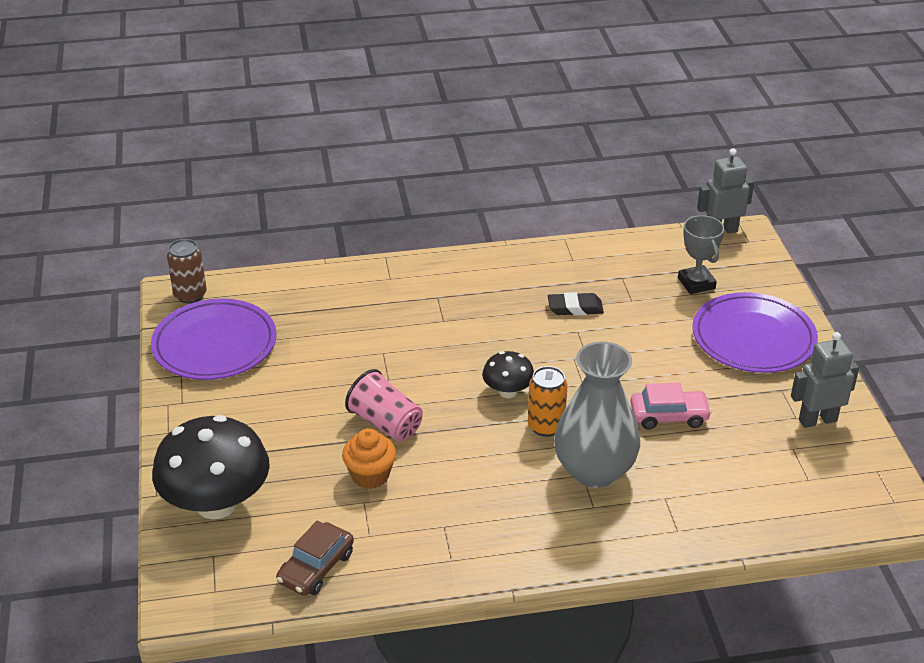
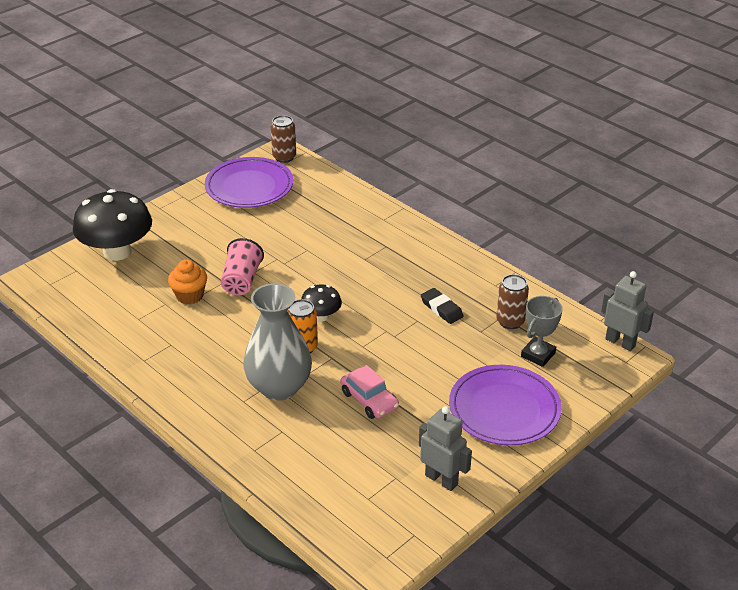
camera: 55 degrees right, 0 degrees up
brown car [276,521,354,596] -> none
none -> brown can [496,274,529,329]

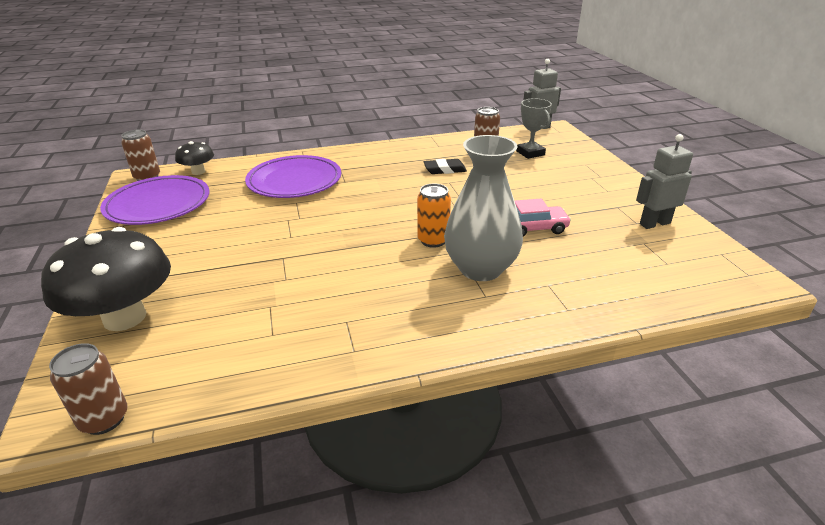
camera: 60 degrees left, 5 degrees down
orange cupcake [168,260,207,305] -> none
pink cup [221,238,264,295] -> none
black mushroom [301,284,342,322] -> black mushroom moved to [175,141,214,175]
purple plate [449,365,562,446] -> purple plate moved to [245,155,341,198]
none -> brown can [49,343,128,435]

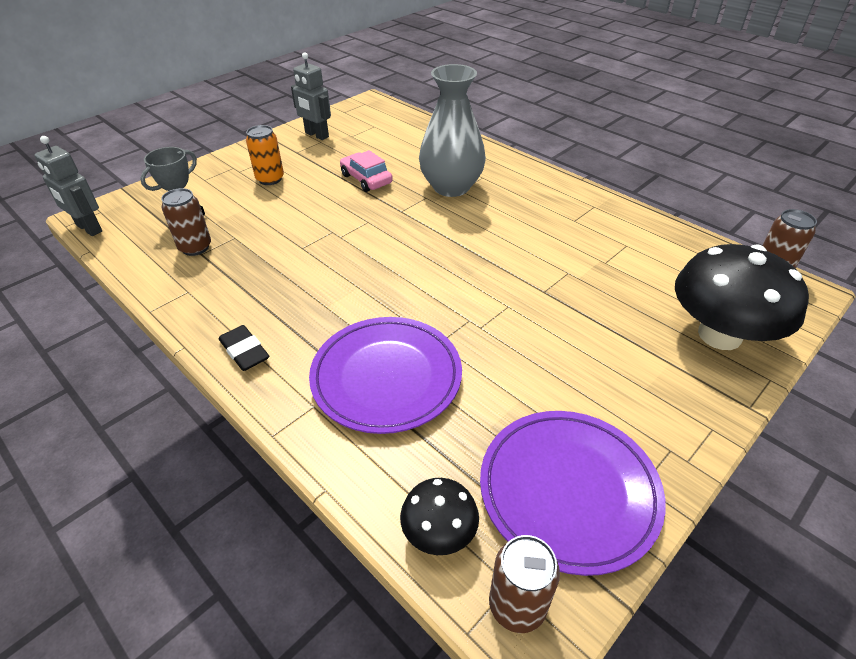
camera: 120 degrees left, 10 degrees up
orange can [417,183,451,248] -> orange can moved to [246,125,284,185]
black eraser [424,159,467,174] -> black eraser moved to [219,325,269,371]

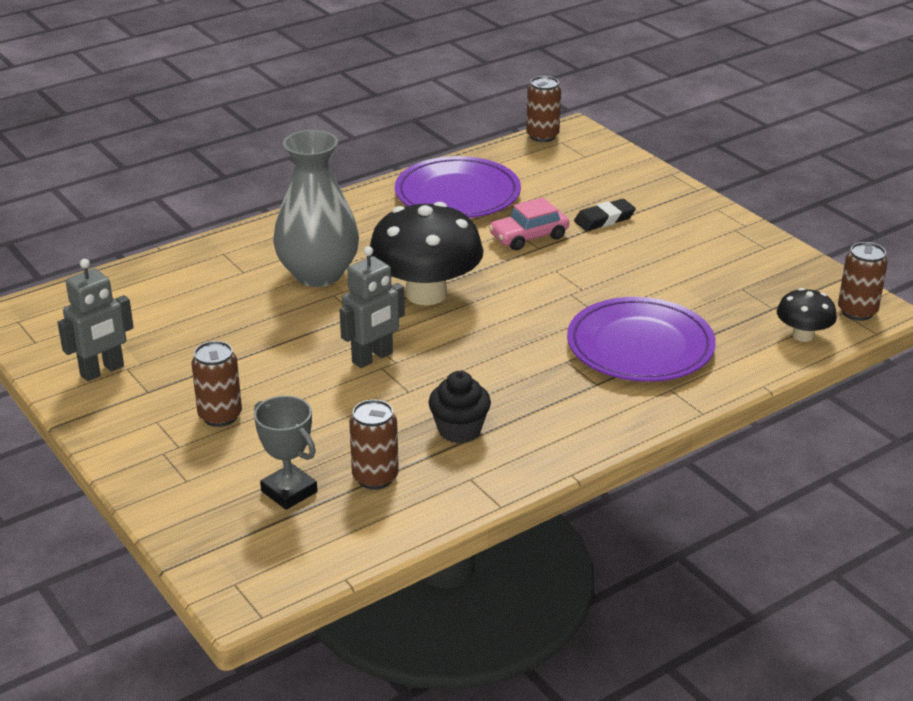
camera: 80 degrees left, 10 degrees down
grey robot [35,136,102,236] -> grey robot moved to [339,246,405,368]
black eraser [219,325,269,371] -> black eraser moved to [574,199,636,231]
orange can [246,125,284,185] -> brown can [192,341,242,427]
pink car [340,150,393,192] -> pink car moved to [489,197,569,250]
purple plate [480,411,666,576] -> purple plate moved to [395,156,521,218]
black mushroom [675,244,809,350] -> black mushroom moved to [370,202,484,305]
none -> black cupcake [429,371,491,443]

